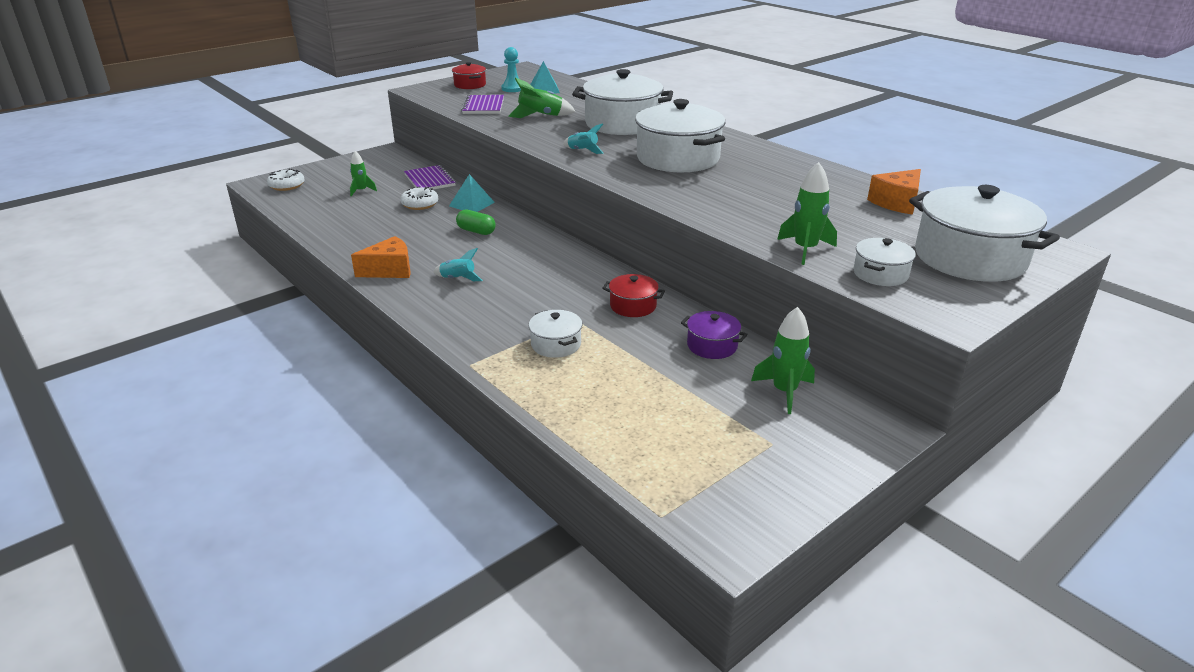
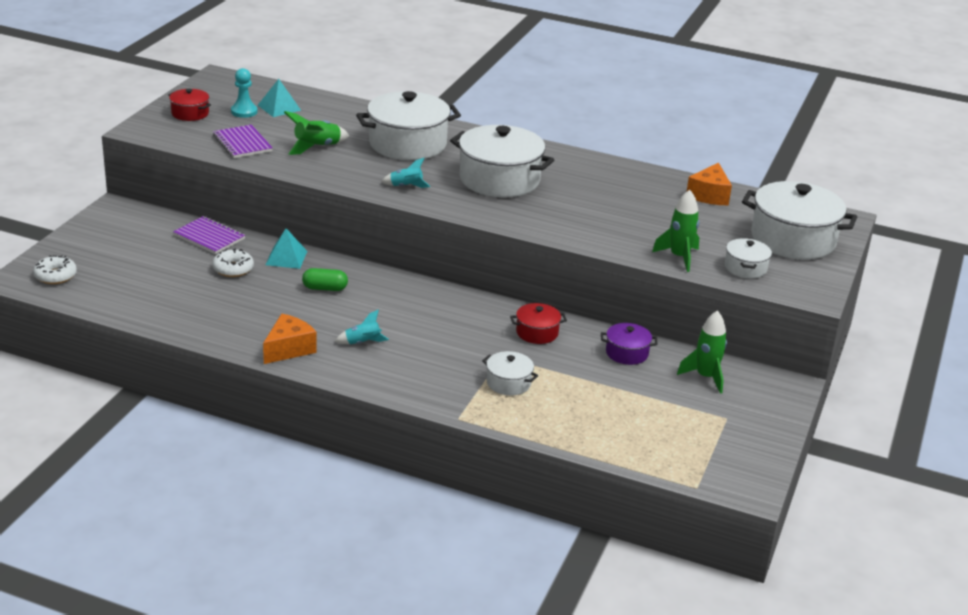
camera: 30 degrees left, 0 degrees up
green rocket [350,151,377,196] -> none

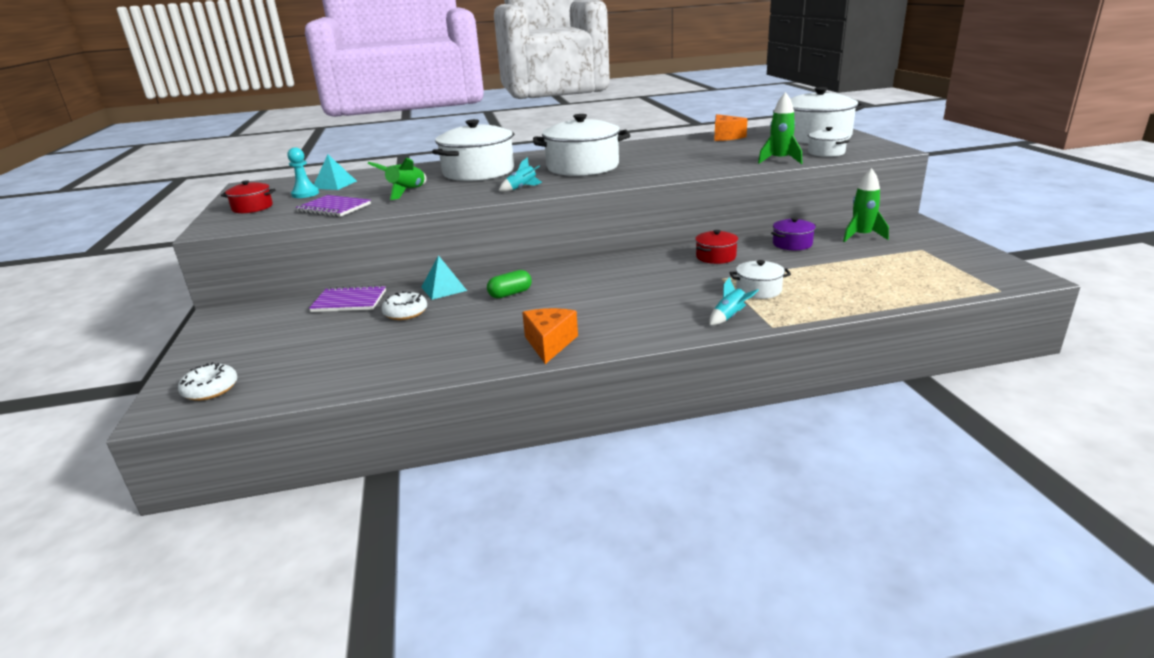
camera: 30 degrees left, 5 degrees down
turquoise rocket [334,309,389,344] -> turquoise rocket moved to [709,277,759,325]

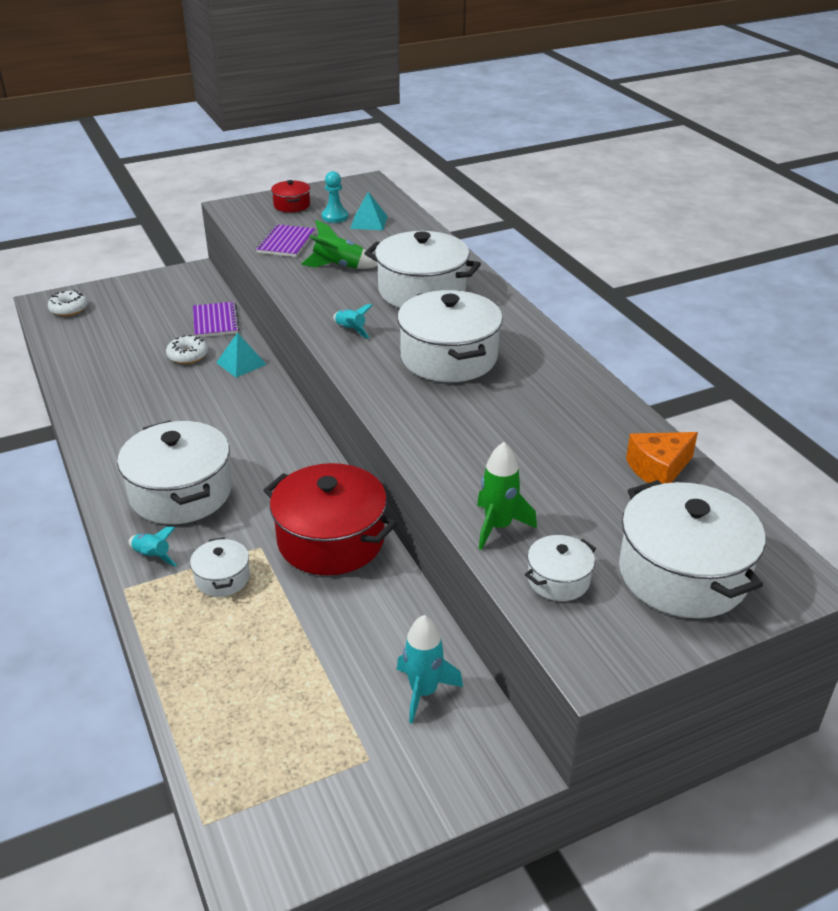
camera: 75 degrees right, 10 degrees up
green capsule [487,270,532,299] -> none
orange cheese [522,308,578,364] -> none
red pot [695,230,738,264] -> red pot [263,463,397,575], size x2.06
purple pot [771,217,816,250] -> none
green rocket [843,168,889,242] -> turquoise rocket [397,615,463,724]
none -> white pot [117,420,232,524]

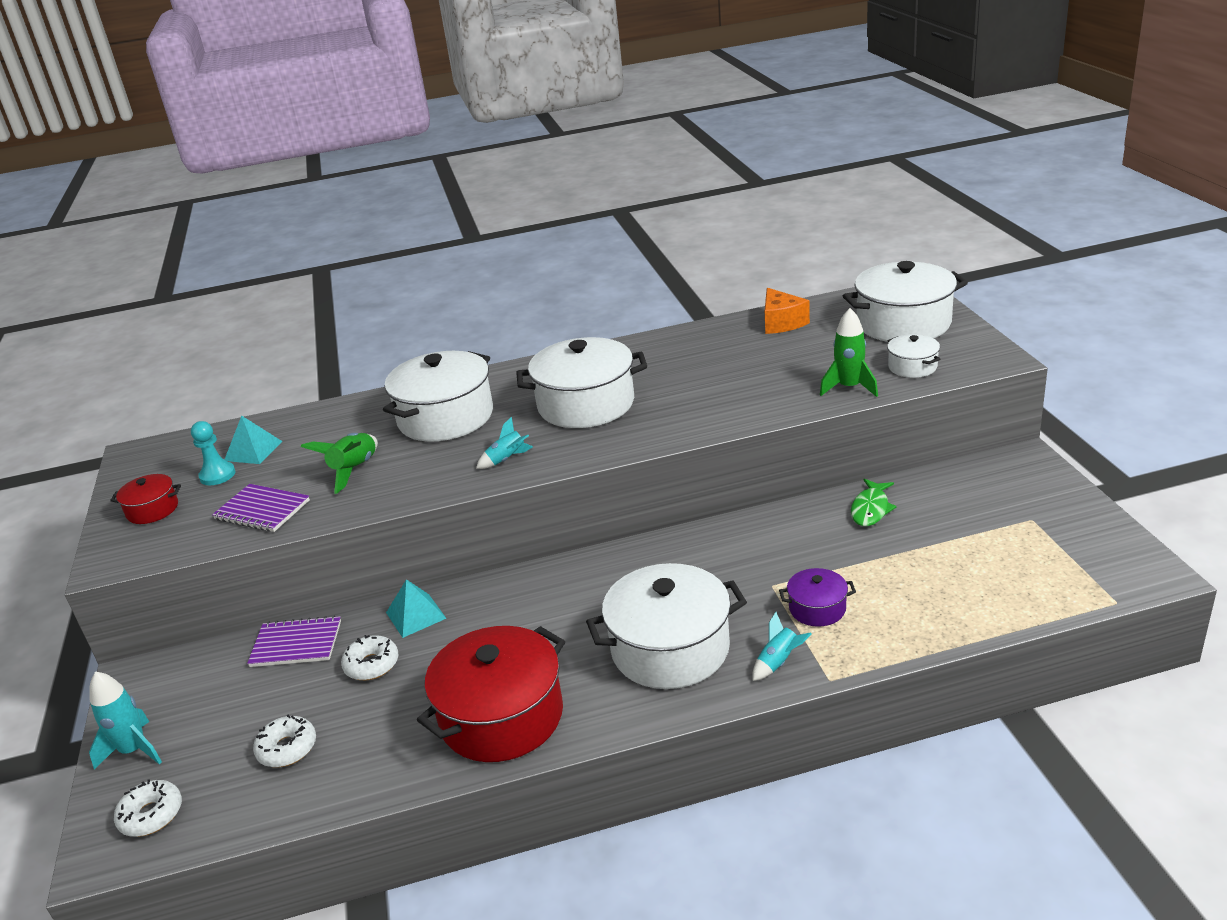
camera: 75 degrees left, 5 degrees down
white pot [190,537,250,597] -> purple pot [779,568,856,627]
red pot [263,463,397,575] -> red pot moved to [417,626,565,762]
turquoise rocket [397,615,463,724] -> turquoise rocket moved to [89,671,162,769]
none -> white donut [253,715,316,767]
none -> green fish [851,479,897,526]

